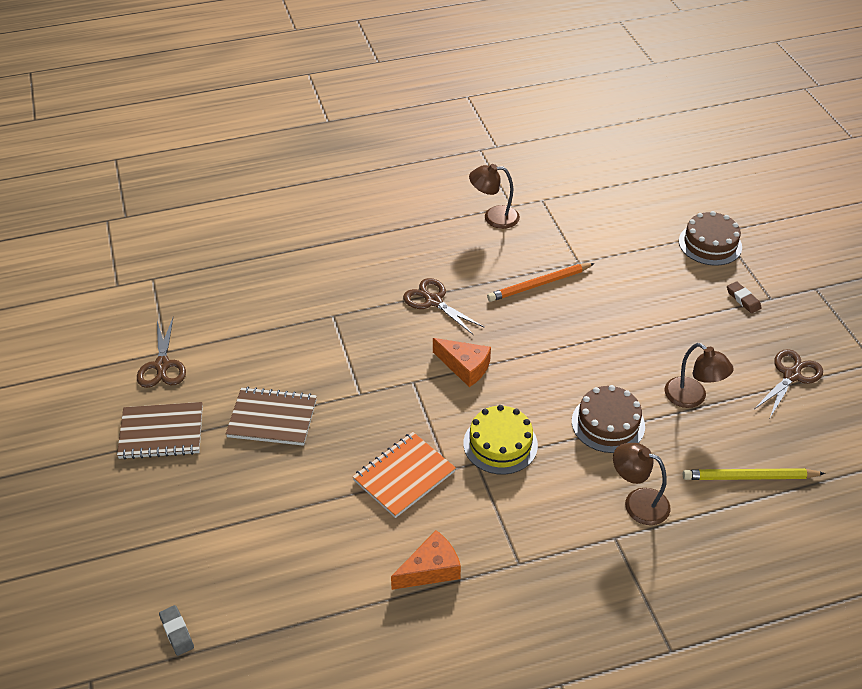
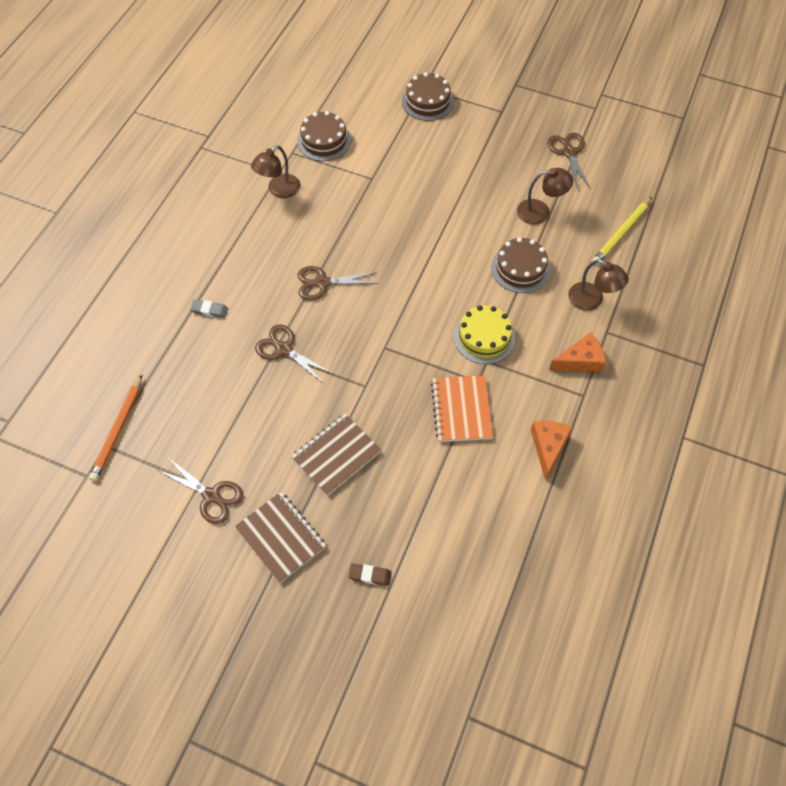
camera: 50 degrees left, 15 degrees up
brown notebook [117,402,203,460] -> brown notebook turned 75 degrees counterclockwise [235,492,326,583]
grey eraser [159,605,194,656] -> grey eraser moved to [190,299,228,318]
orange cheese [433,338,491,387] -> orange cheese moved to [549,332,606,372]
orange pencil [487,263,595,302] -> orange pencil moved to [89,375,142,481]
brown lamp [613,443,671,525] -> brown lamp turned 120 degrees counterclockwise [568,259,629,311]
brown eraser [727,281,762,313] -> brown eraser moved to [348,563,392,586]
none -> brown scissors [255,324,333,384]
none -> brown cake [297,111,351,161]

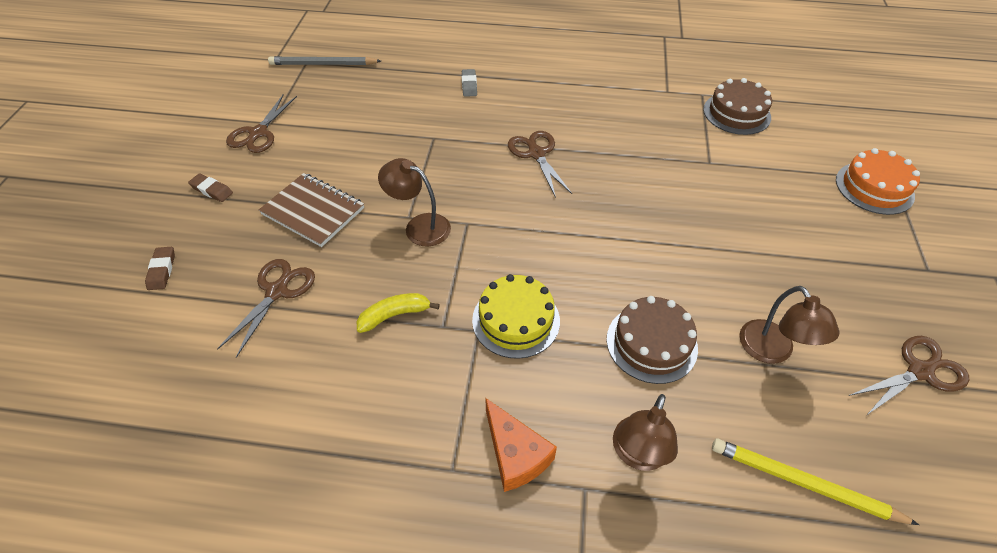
camera: 75 degrees right, 10 degrees down
orange pencil [89,375,142,481] -> grey pencil [268,56,381,65]
brown notebook [235,492,326,583] -> brown eraser [188,174,233,202]
brown lamp [251,145,300,198] -> brown lamp moved to [378,158,451,246]
brown scissors [255,324,333,384] -> brown scissors moved to [217,259,315,358]
brown cake [402,72,454,121] -> orange cake [836,148,920,215]
orange notebook [431,375,493,442] -> yellow banana [357,293,440,333]
orange cheese [531,421,573,480] -> none

